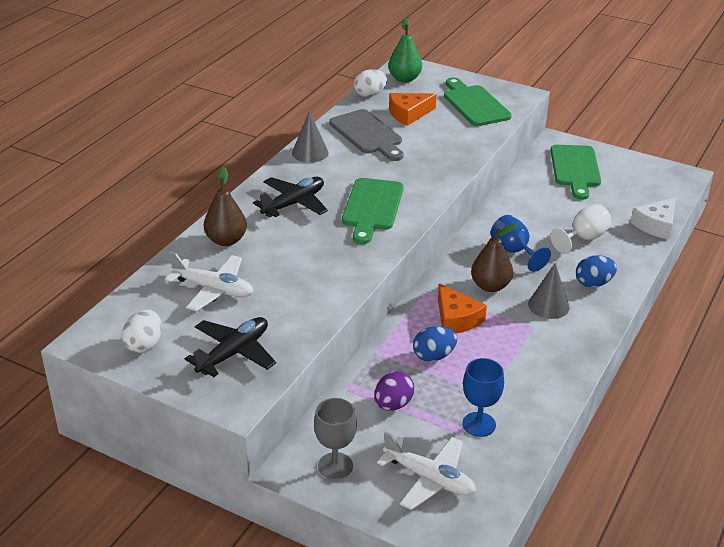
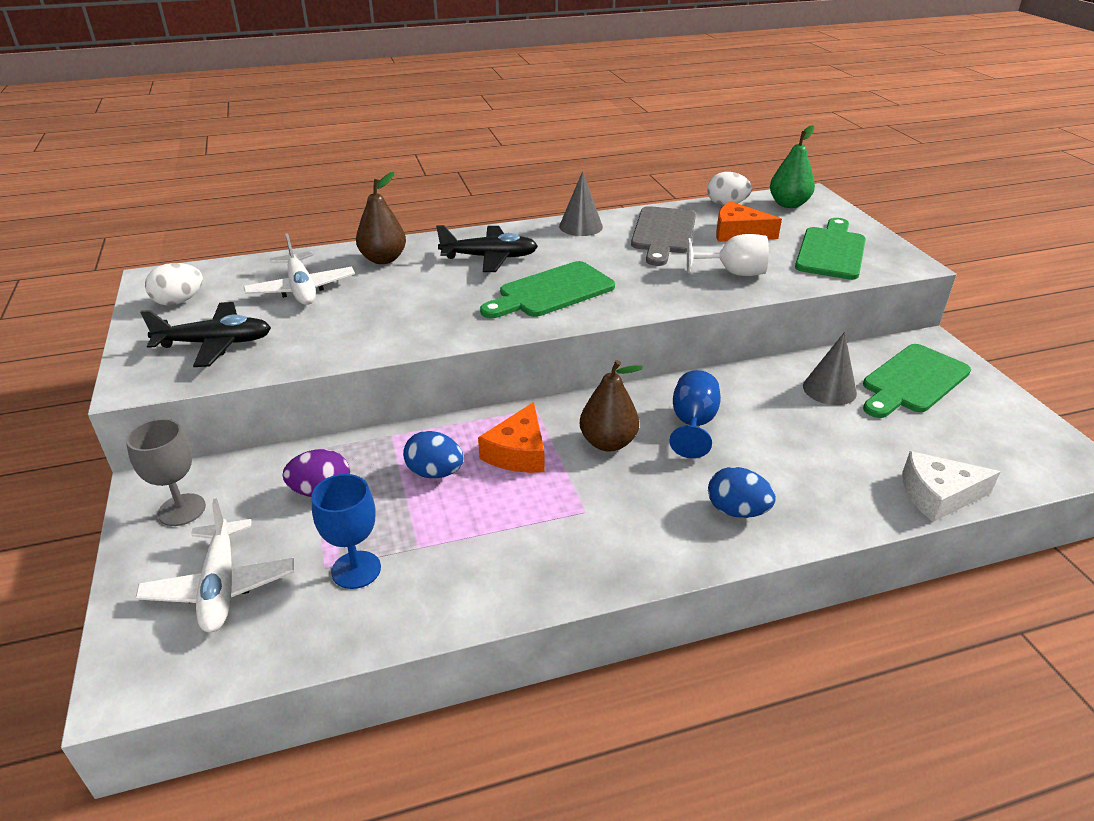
camera: 45 degrees right, 0 degrees up
grey cone [528,263,570,319] -> grey cone moved to [803,332,857,405]
white goblet [550,204,612,254] -> white goblet moved to [687,234,769,276]

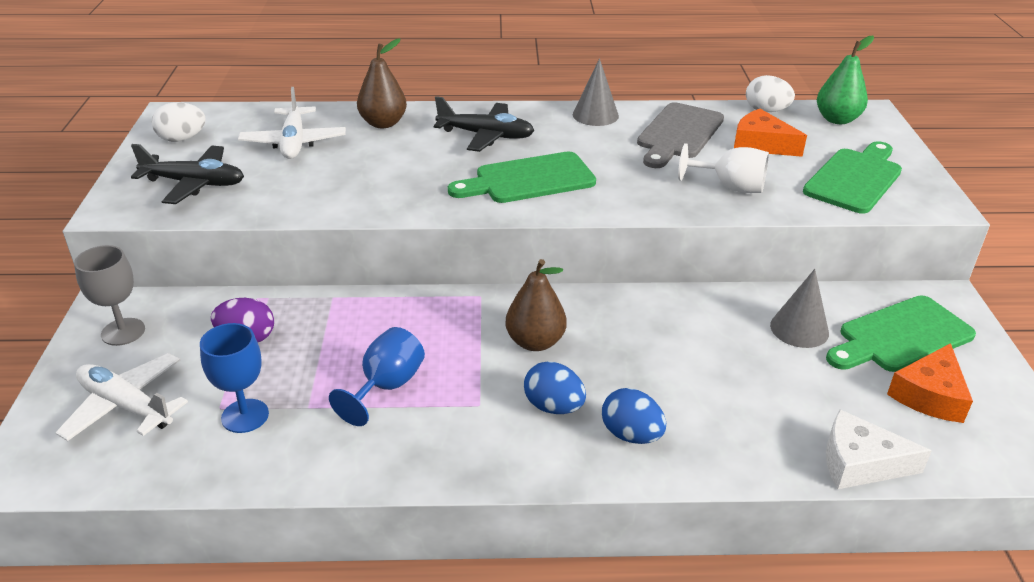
camera: 15 degrees right, 0 degrees up
white plane [136,498,295,633] -> white plane turned 120 degrees clockwise [55,353,188,441]
blue egg [403,431,464,478] -> blue egg moved to [524,361,586,414]
orange cheese [478,402,544,473] -> orange cheese moved to [887,343,973,423]
blue goblet [669,370,721,458] -> blue goblet moved to [329,327,425,426]

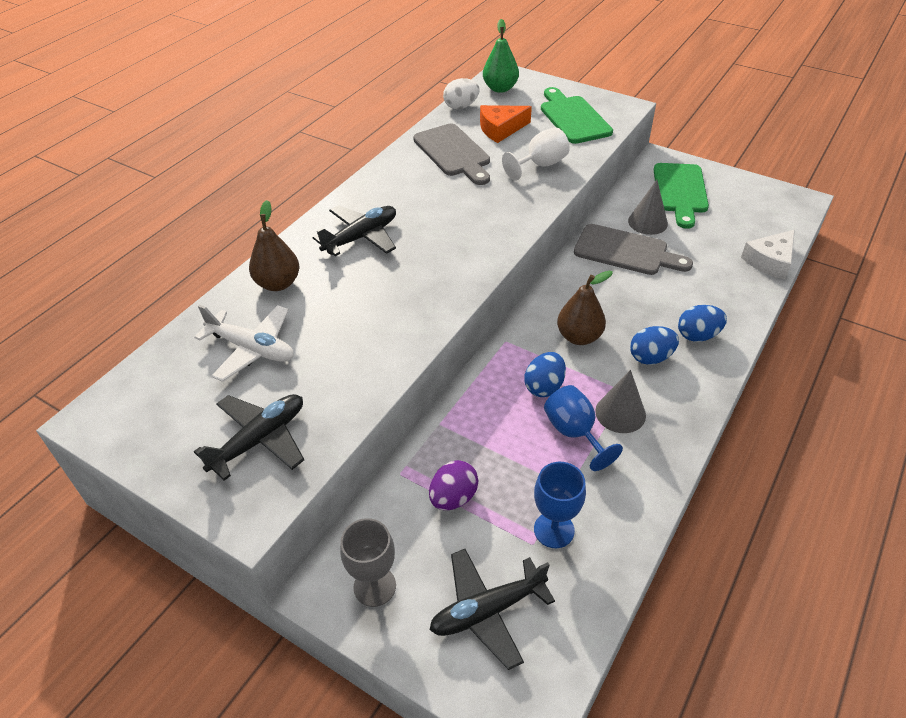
camera: 55 degrees left, 10 degrees up
white plane [55,353,188,441] -> black plane [430,549,555,670]
white egg [152,102,206,142] -> none
green cutting board [448,152,596,203] -> none
grey cone [573,58,619,126] -> grey cone moved to [595,370,646,433]
orange cheese [887,343,973,423] -> none
none -> blue egg [525,352,566,397]
none -> grey cutting board [574,224,693,275]

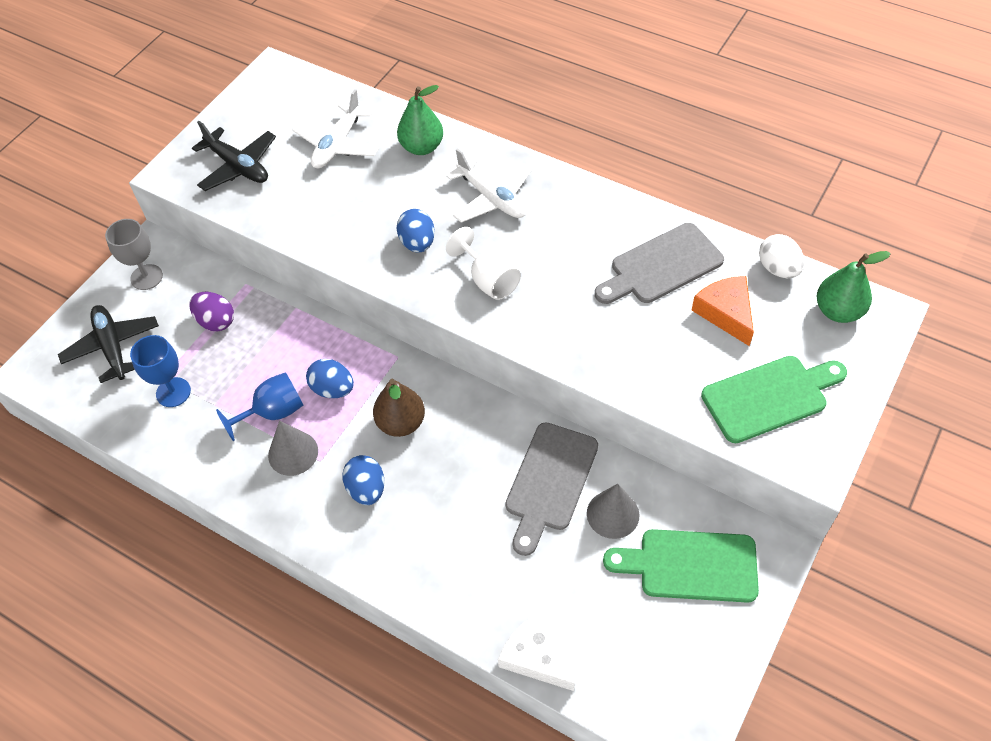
camera: 90 degrees right, 10 degrees up
brown pear [249,200,299,291] -> green pear [397,85,443,155]
black plane [313,205,396,256] -> white plane [446,148,532,223]
white goblet [502,127,570,180] -> white goblet moved to [446,227,521,300]
blue egg [678,305,727,342] -> blue egg moved to [397,209,435,252]

